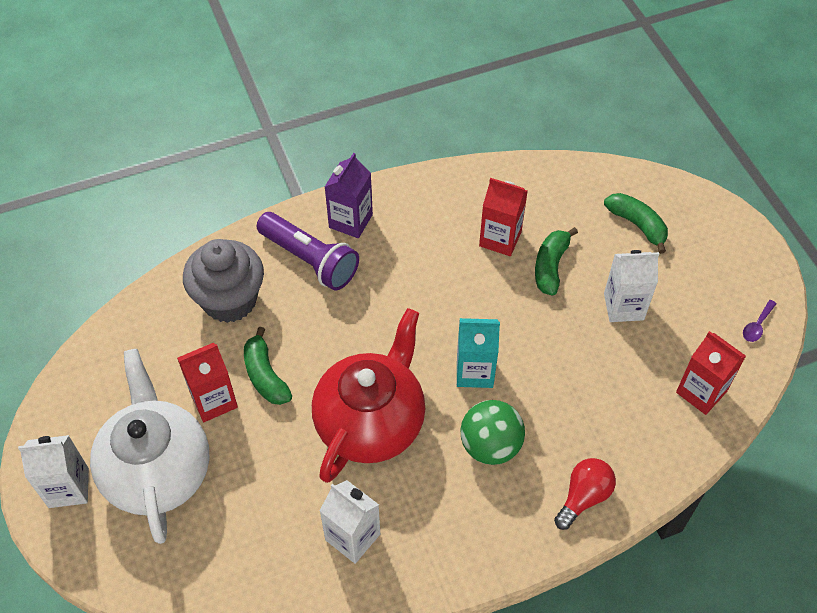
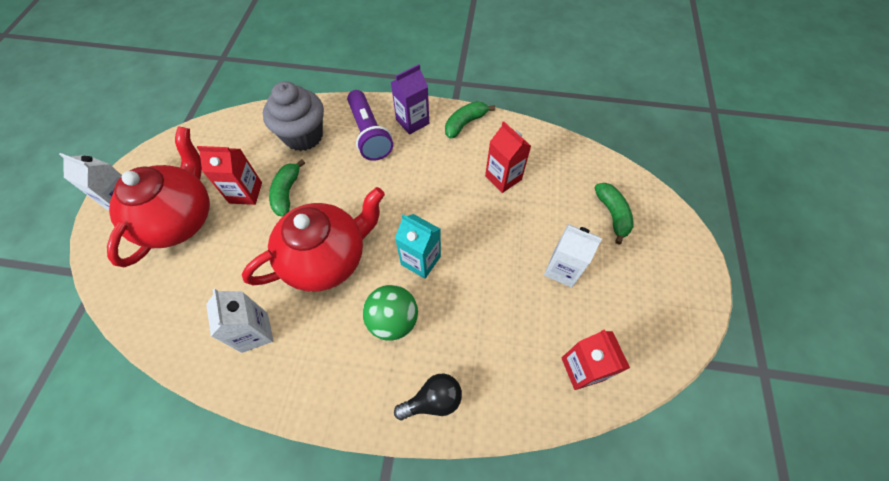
camera: 30 degrees right, 5 degrees up
white teapot [90,349,209,544] -> red teapot [107,126,210,267]
green banana [535,227,578,296] -> green banana moved to [445,101,495,139]
red light bulb [554,458,616,530] -> black light bulb [394,374,462,420]
purple spoon [743,300,777,342] -> none

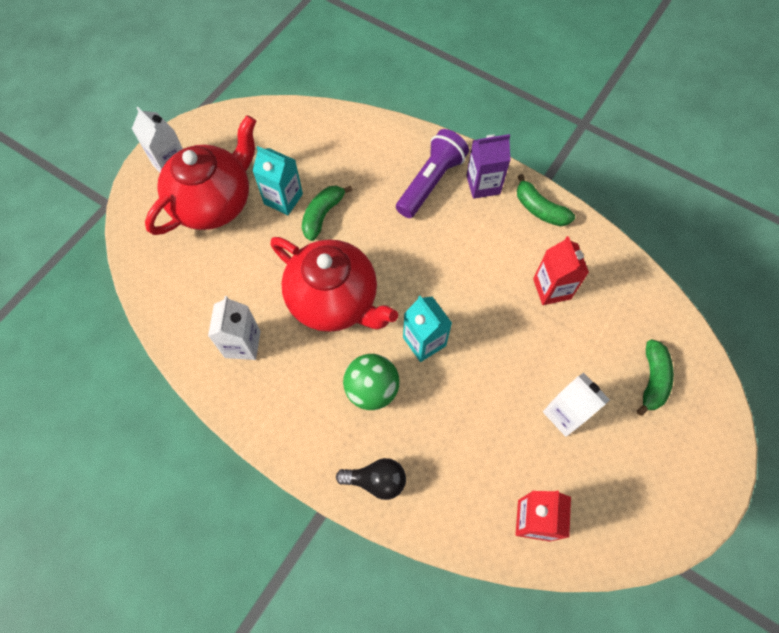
camera: 25 degrees right, 5 degrees up
red carton [197,146,262,205] -> turquoise carton [253,146,303,215]
red teapot [242,187,385,292] -> red teapot turned 45 degrees clockwise [270,237,398,332]
grey cupcake [263,81,324,151] -> none
purple flashlight [347,90,393,161] -> purple flashlight turned 150 degrees counterclockwise [396,129,469,218]
green banana [445,101,495,139] -> green banana turned 120 degrees counterclockwise [517,174,575,226]

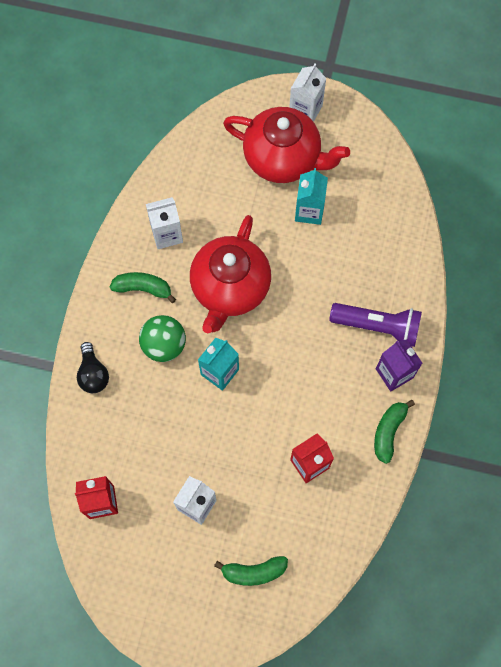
camera: 70 degrees right, 5 degrees up
green banana [302,185,352,241] -> green banana moved to [110,272,176,303]

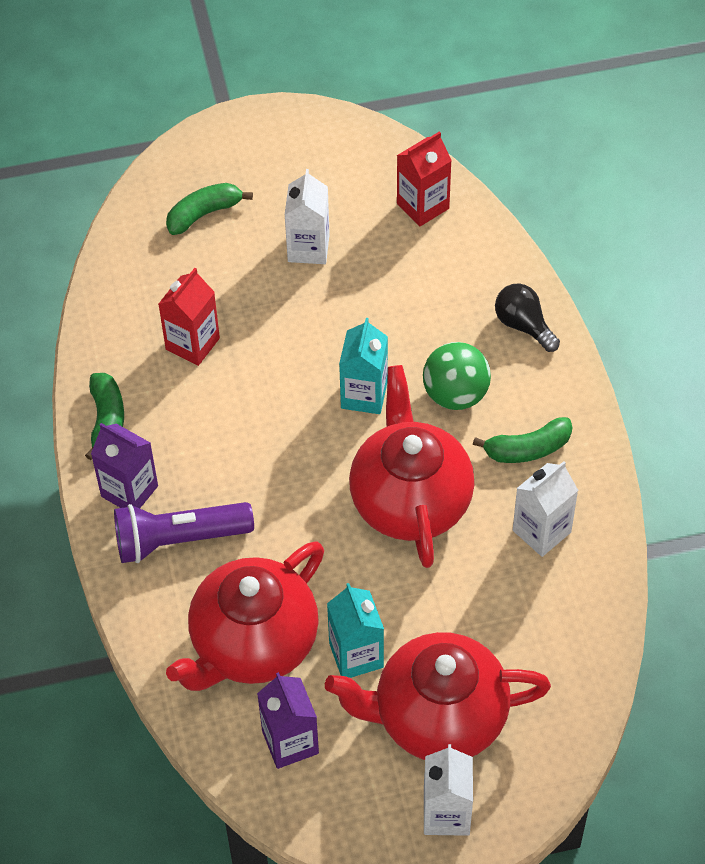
camera: 155 degrees right, 15 degrees down
none -> red teapot [166,541,324,691]
none -> purple carton [257,672,319,769]

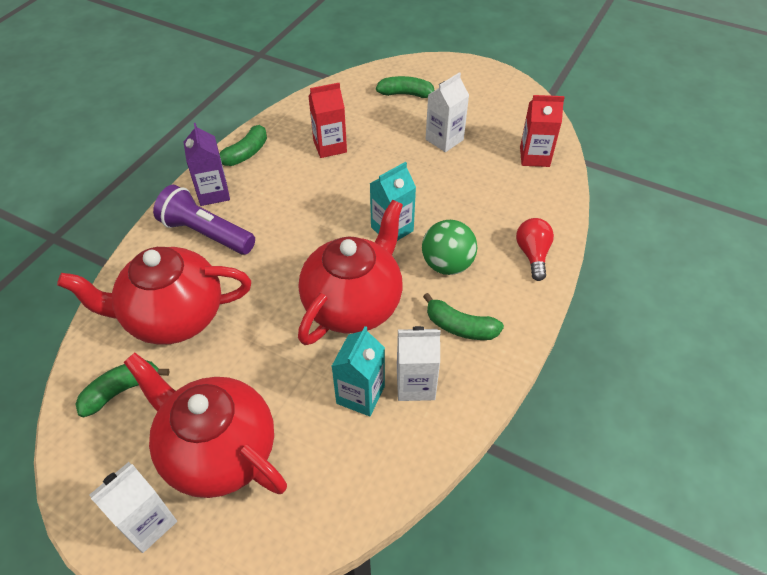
camera: 40 degrees right, 5 degrees down
purple carton [257,672,319,769] -> green banana [75,360,170,417]
turquoise carton [327,583,384,678] -> turquoise carton moved to [332,326,385,416]
black light bulb [495,283,560,352] -> red light bulb [516,218,554,281]

